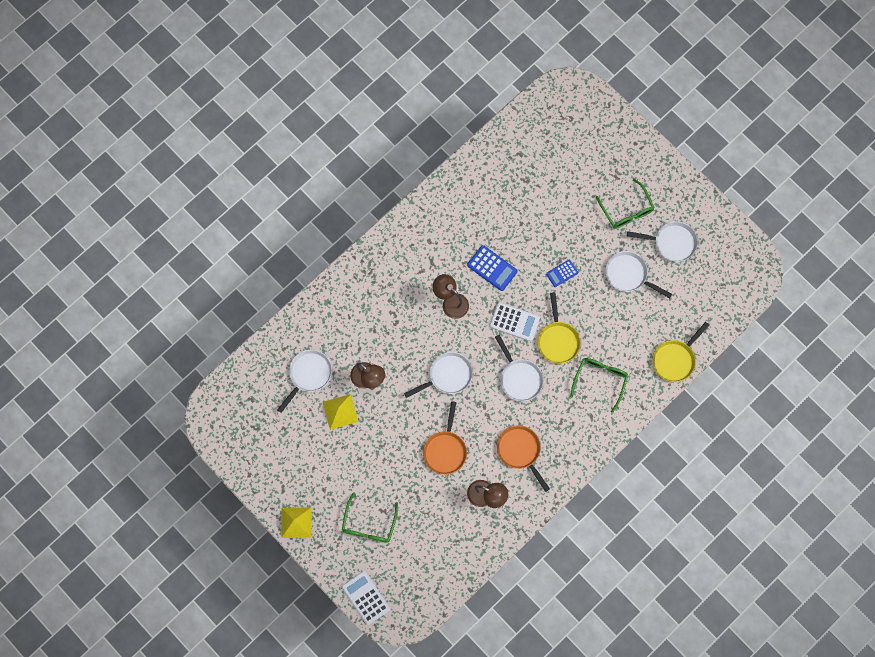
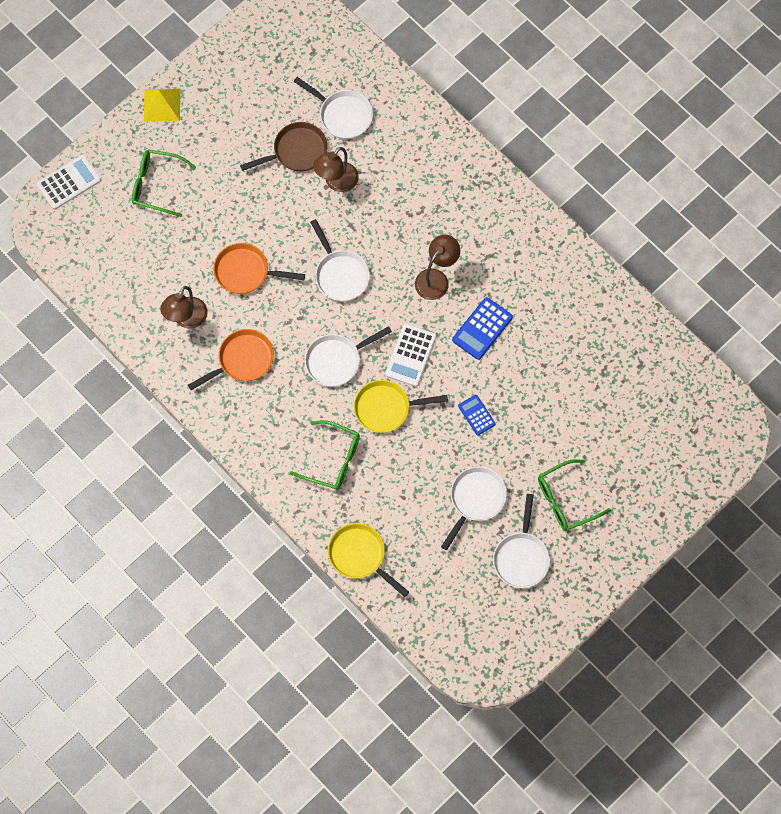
camera: 90 degrees right, 5 degrees down
yellow pyramid [323,394,358,430] -> brown pan [240,122,327,171]

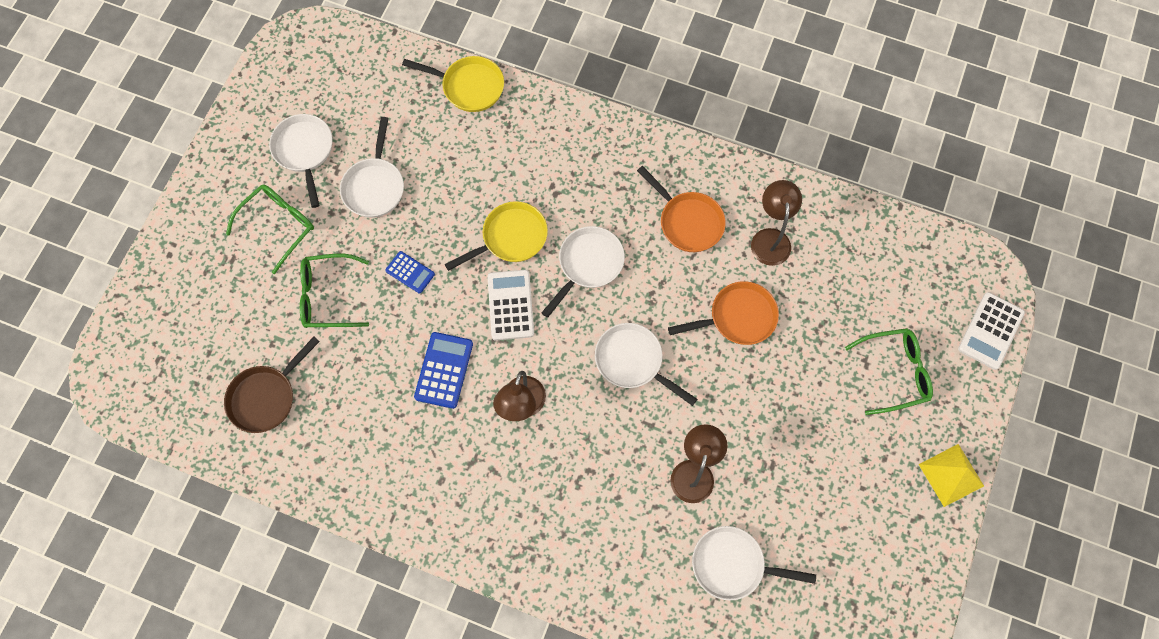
camera: 155 degrees right, 0 degrees up
orange pan [188,329,274,390] -> orange pan turned 75 degrees counterclockwise [637,166,726,252]
brown pan [240,122,327,171] -> brown pan moved to [224,336,320,433]
green glasses [290,420,360,490] -> green glasses moved to [300,253,369,328]

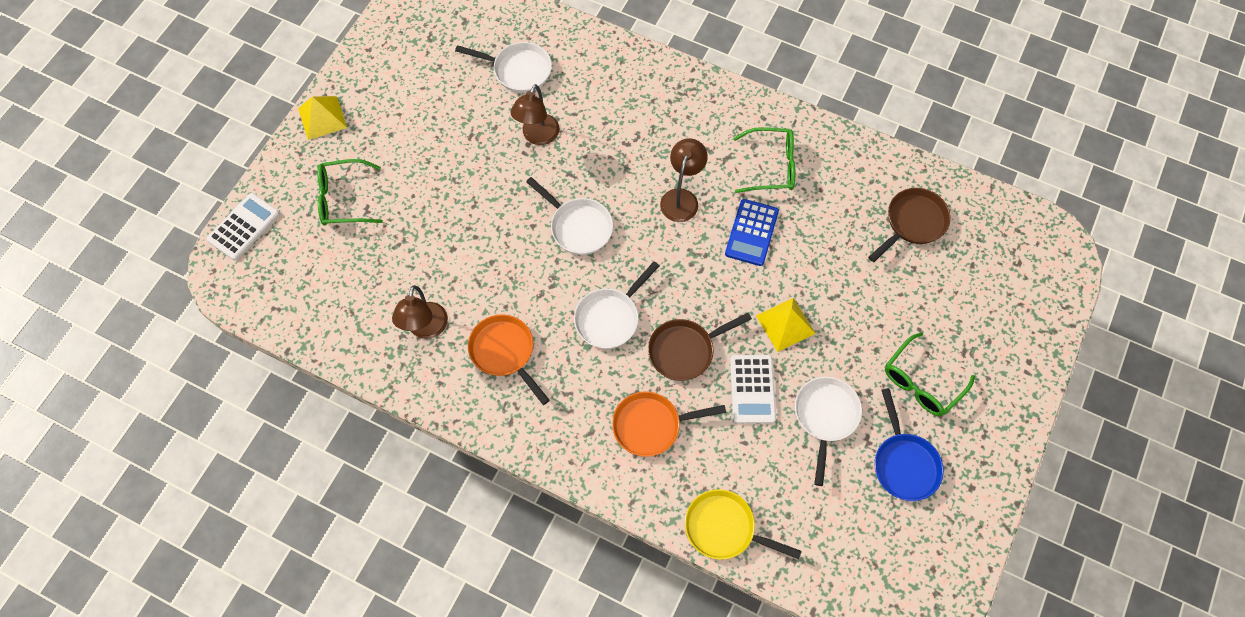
camera: 175 degrees left, 5 degrees down
white pan [269,114,333,208] -> blue pan [874,388,944,501]
green glasses [300,253,369,328] -> green glasses moved to [733,127,795,193]
blue calculator [385,251,435,294] -> yellow pyramid [756,298,816,352]
yellow pan [445,201,548,271] -> brown pan [648,313,752,381]
white calculator [487,270,534,340] -> white calculator moved to [730,355,776,423]
orange pan [668,281,779,345] -> orange pan moved to [612,391,726,457]

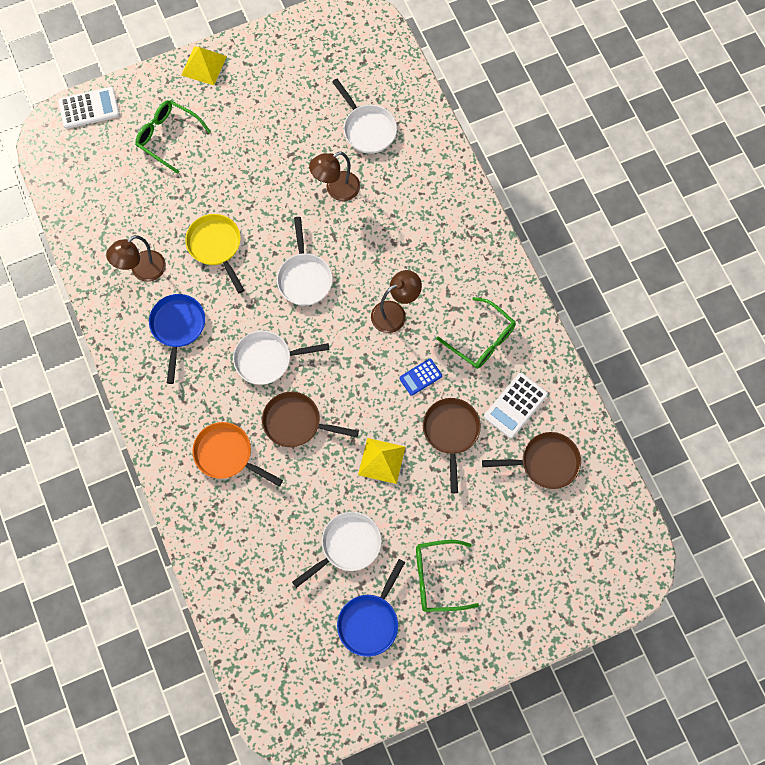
camera: 40 degrees right, 5 degrees up
orange pan [468,314,550,405] -> blue pan [149,294,205,384]
yellow pan [685,489,802,560] -> yellow pan moved to [185,214,244,293]
blue calculator [725,199,779,266] -> blue calculator [399,359,442,396], size x0.63
white calculator [730,355,776,423] -> white calculator moved to [484,373,548,439]
none -> brown pan [423,398,481,493]

